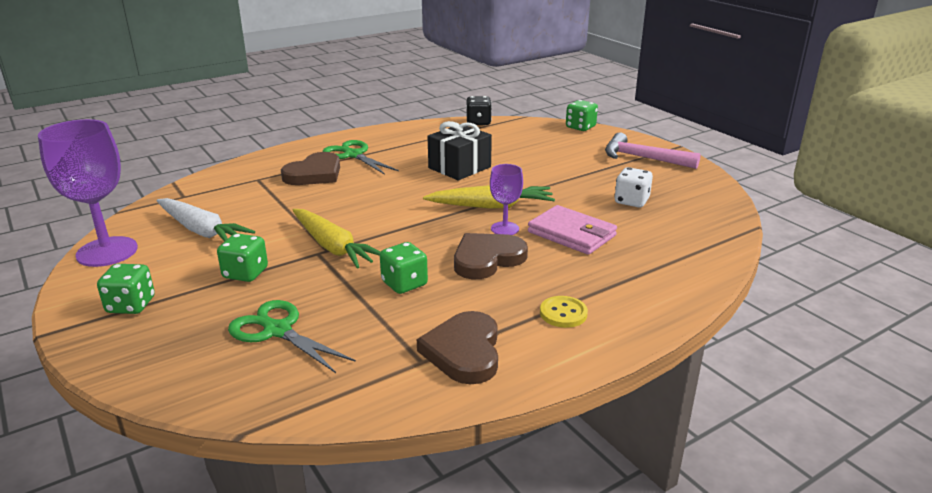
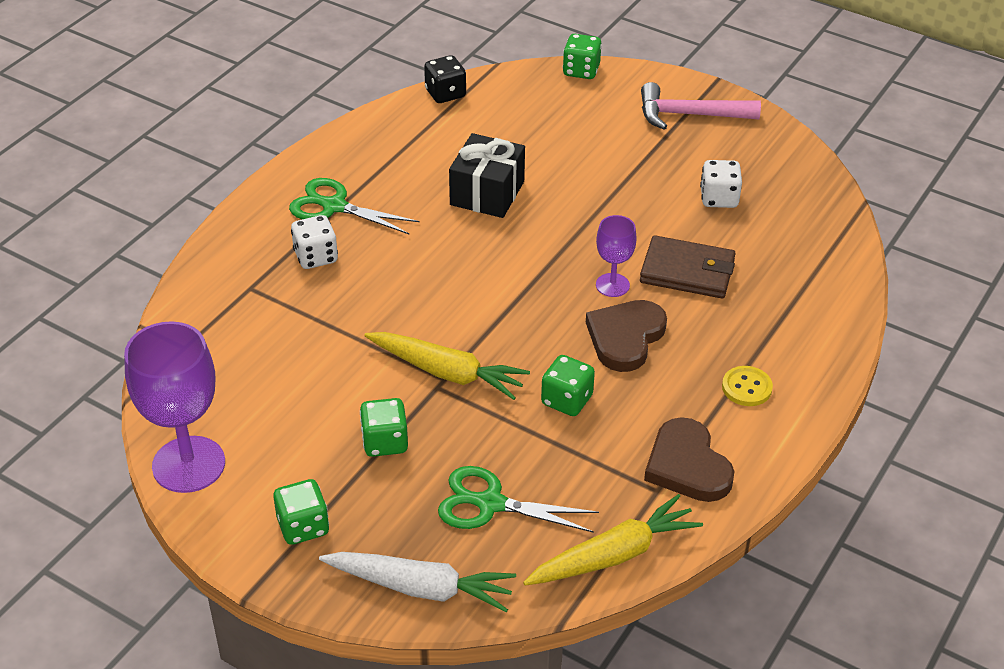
camera: 25 degrees left, 15 degrees up
white carrot [157,198,255,242] -> white carrot moved to [319,552,516,612]
brown heart [281,152,340,185] -> white dice [291,215,338,269]
yellow carrot [423,185,555,209] -> yellow carrot moved to [523,494,703,586]
pink wallet [528,205,617,255] -> brown wallet [640,235,736,298]

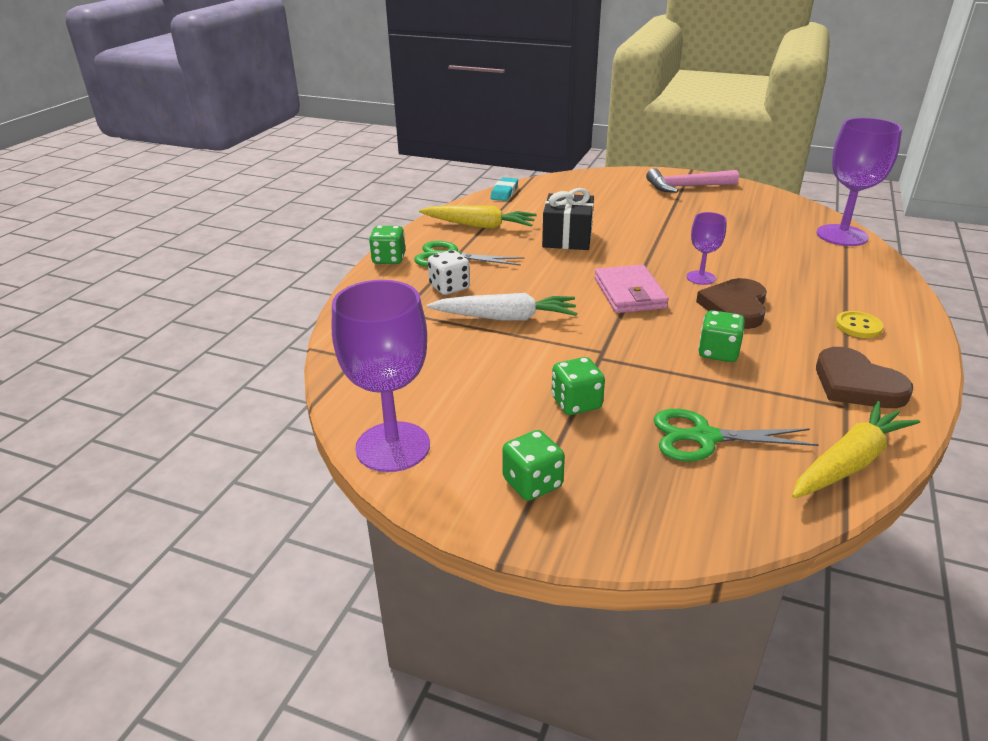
camera: 10 degrees left, 10 degrees down
white carrot [319,552,516,612] -> white carrot moved to [427,293,577,321]
yellow carrot [364,332,530,400] -> yellow carrot moved to [419,205,537,229]
black dice [424,55,466,103] -> turquoise eraser [490,177,518,201]
green dice [563,34,602,79] -> green dice moved to [369,226,405,264]
brown wallet [640,235,736,298] -> none
white dice [700,160,742,208] -> none
none -> pink wallet [595,265,669,313]
none -> purple goblet [817,118,902,246]

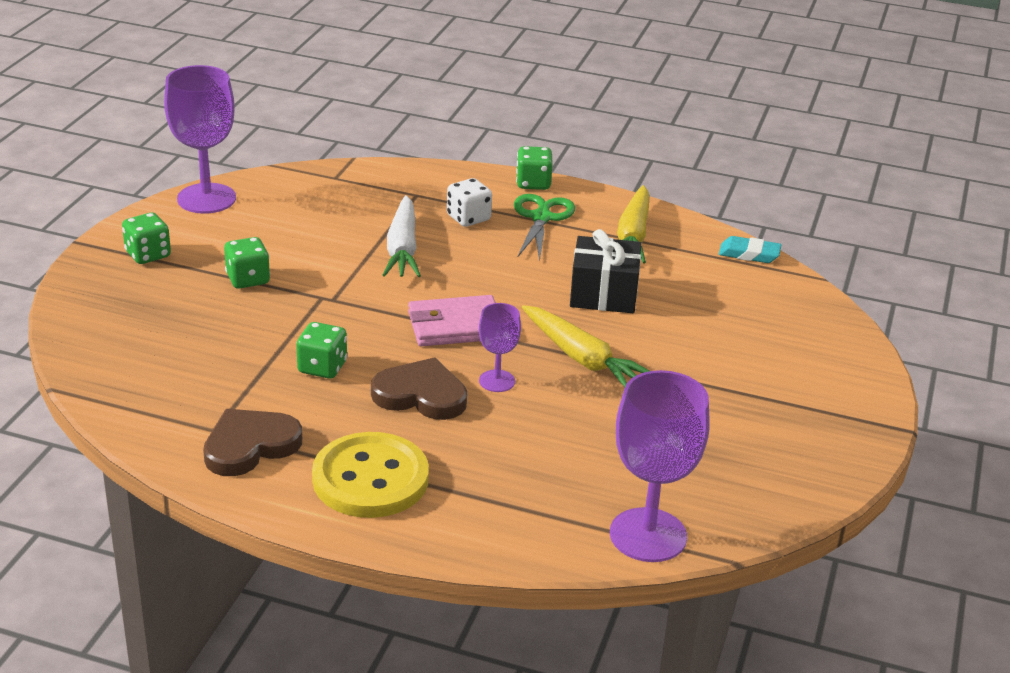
camera: 85 degrees right, 0 degrees up
pink hammer [646,168,739,193] -> none
green scissors [654,409,819,462] -> none
yellow carrot [792,401,920,498] -> yellow carrot moved to [522,305,650,387]
yellow button [835,311,884,338] -> yellow button [312,432,429,518], size x2.13

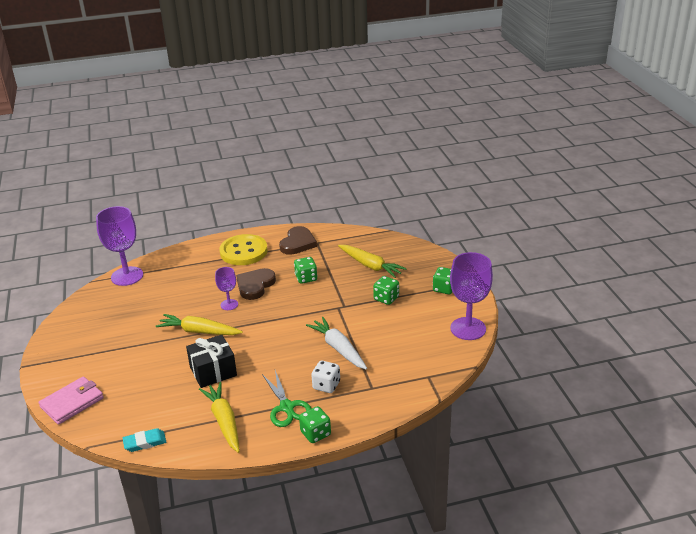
camera: 150 degrees right, 0 degrees up
brown heart [371,357,467,420] -> brown heart turned 135 degrees clockwise [236,268,276,300]
pink wallet [408,295,496,346] -> pink wallet moved to [38,376,104,425]
none -> yellow carrot [338,245,407,278]

